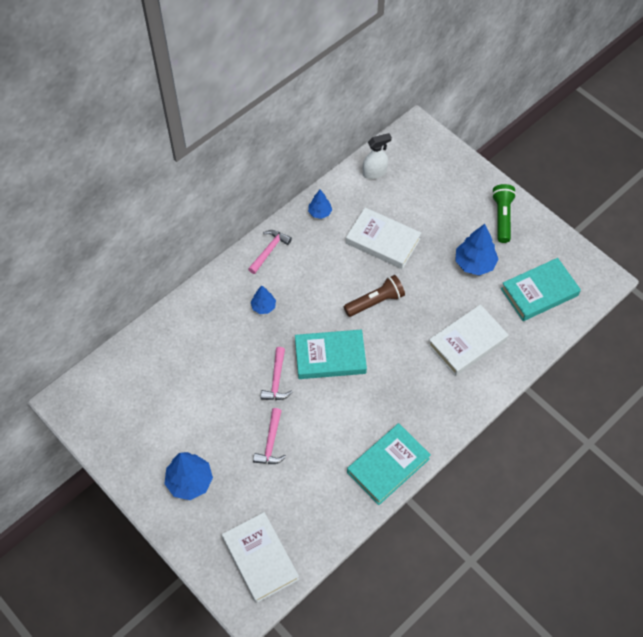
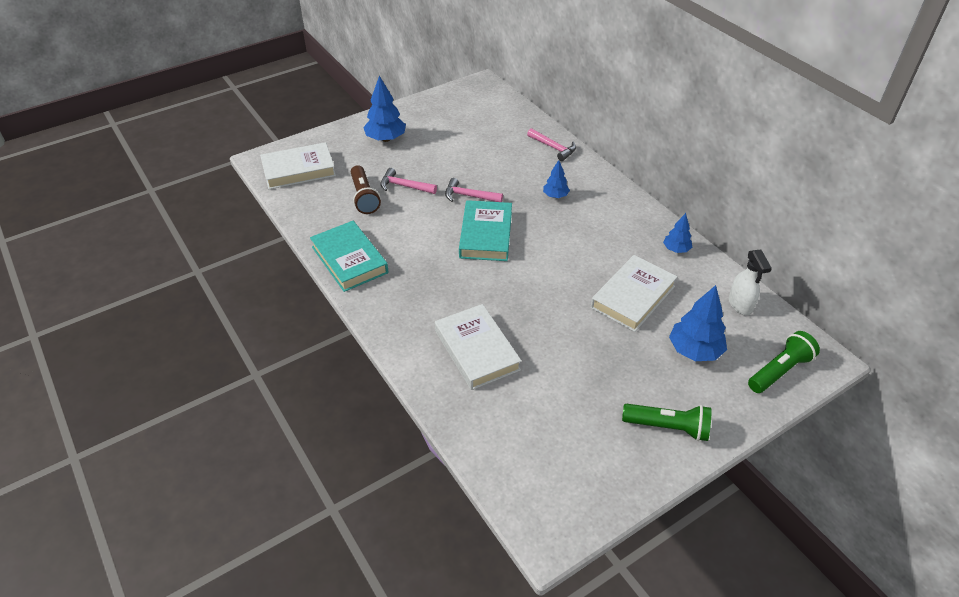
camera: 100 degrees right, 15 degrees down
pink hammer [248,230,292,274] -> pink hammer moved to [527,128,576,161]
brown flashlight [344,275,405,317] -> brown flashlight moved to [351,165,381,214]
blue tree [455,224,498,276] -> blue tree moved to [669,285,727,361]
turquoise book [501,258,581,321] -> none
none -> green flashlight [748,331,820,393]

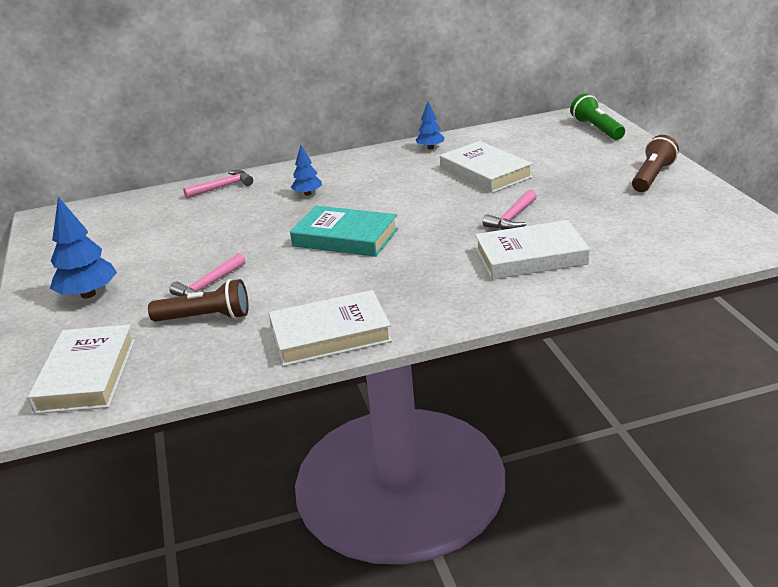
camera: 70 degrees left, 15 degrees down
turquoise book [310,221,388,292] -> white book [269,290,392,366]
pink hammer [445,178,503,202] -> pink hammer moved to [483,190,537,230]
green flashlight [622,404,712,441] -> brown flashlight [632,135,679,192]
blue tree [669,285,727,361] -> none
white spray bottle [729,250,772,315] -> none

